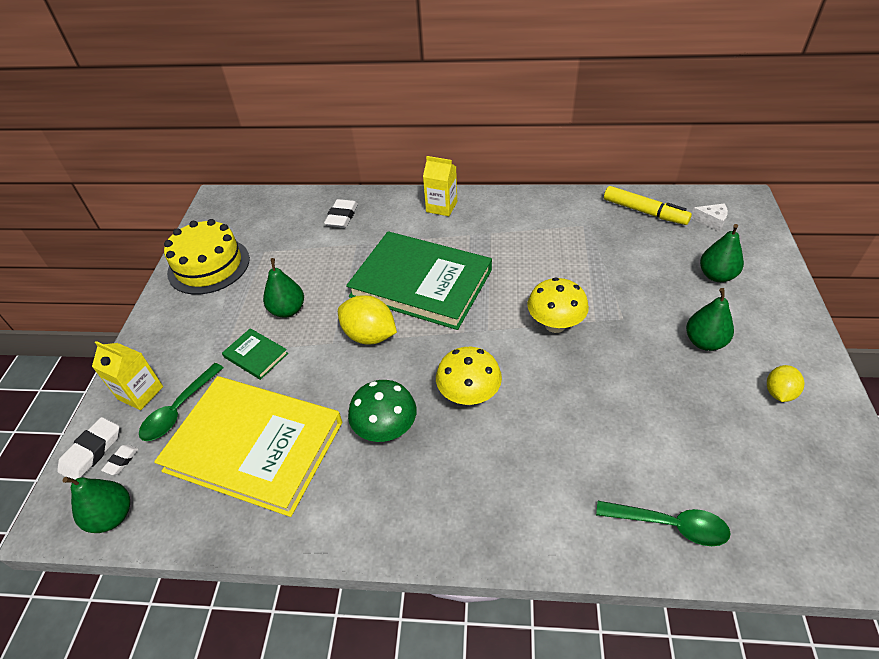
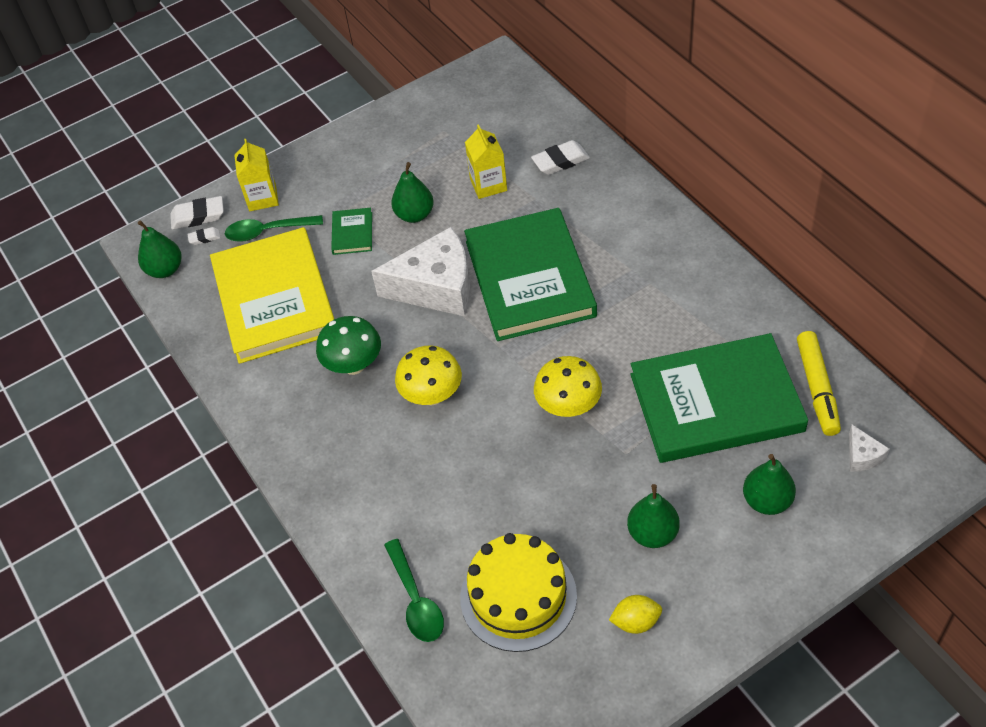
camera: 55 degrees right, 5 degrees up
yellow cake [164,219,250,295] -> yellow cake moved to [460,533,577,652]
yellow lemon [338,295,397,345] -> white cheese [371,227,471,316]
yellow carton [423,156,457,216] -> yellow carton moved to [465,124,507,199]
none -> green book [630,333,808,463]

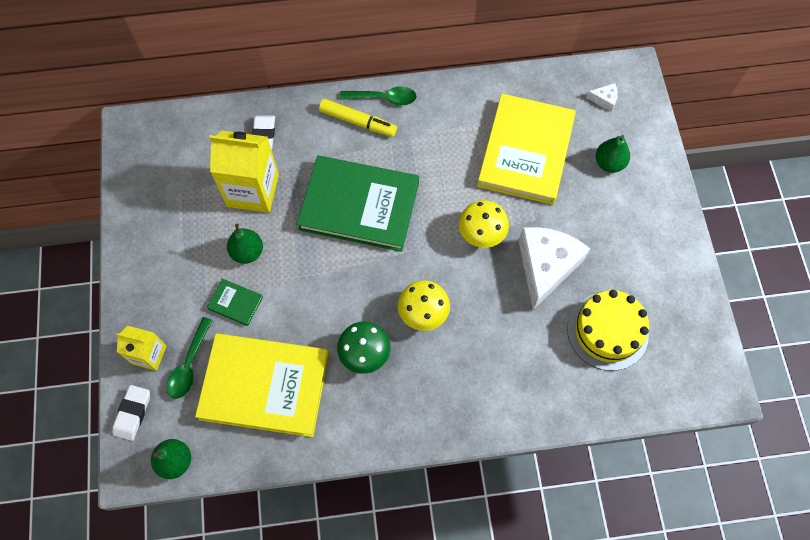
camera: 70 degrees left, 15 degrees up
white eraser [187,227,221,245] -> none
white cheese [371,227,471,316] -> white cheese moved to [518,227,590,310]
green spoon [384,539,444,642] -> green spoon moved to [340,86,417,105]
yellow carton [465,124,507,199] -> yellow carton [209,130,279,213], size x1.76
yellow lemon [609,595,662,634] -> none
green pear [627,484,680,548] -> none
green book [630,333,808,463] -> yellow book [477,94,576,205]
yellow marker [797,331,841,436] -> yellow marker moved to [319,99,397,137]

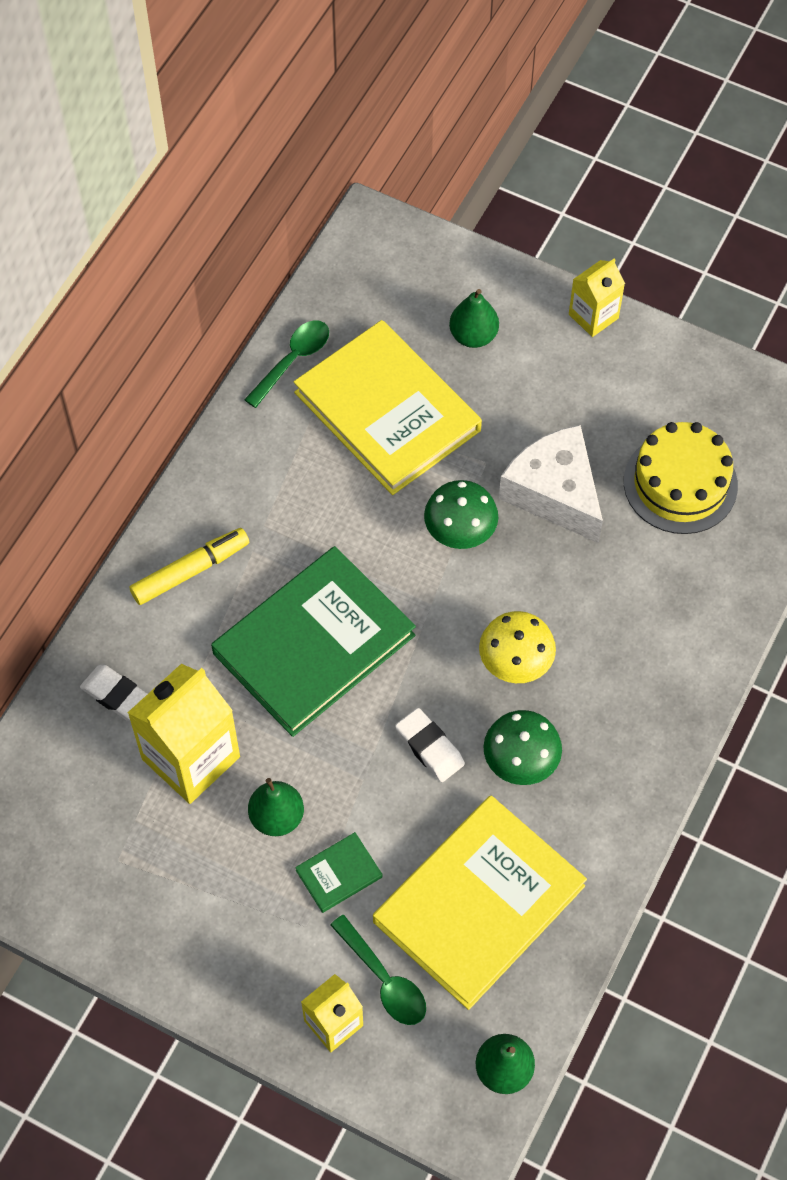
camera: 55 degrees left, 5 degrees down
white eraser [113,385,150,441] -> white eraser moved to [395,708,465,782]
green spoon [340,86,417,105] -> green spoon moved to [244,320,329,408]
yellow mushroom [459,200,509,248] -> green mushroom [424,480,498,549]
white cheese [586,83,618,112] -> none
none -> yellow carton [569,259,625,337]

